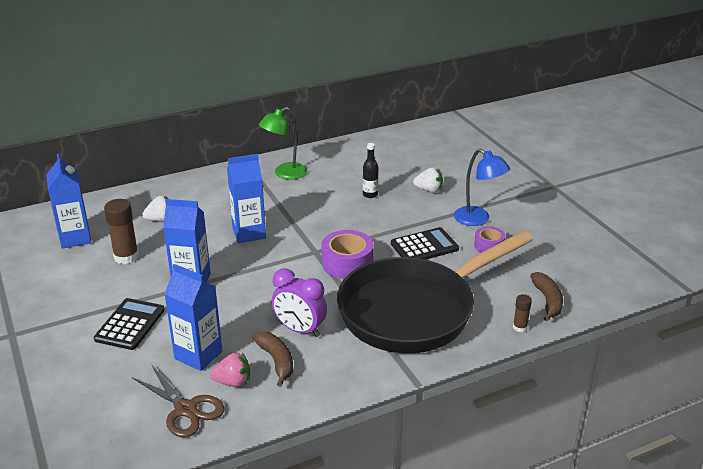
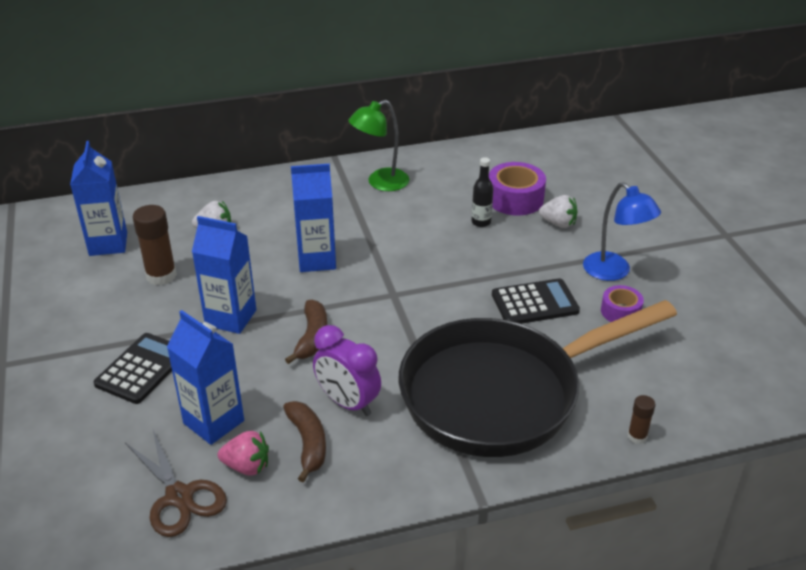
camera: 10 degrees right, 5 degrees up
purple tape [322,230,373,279] -> purple tape moved to [489,162,546,216]
brown banana [530,272,563,321] -> brown banana moved to [285,300,327,364]

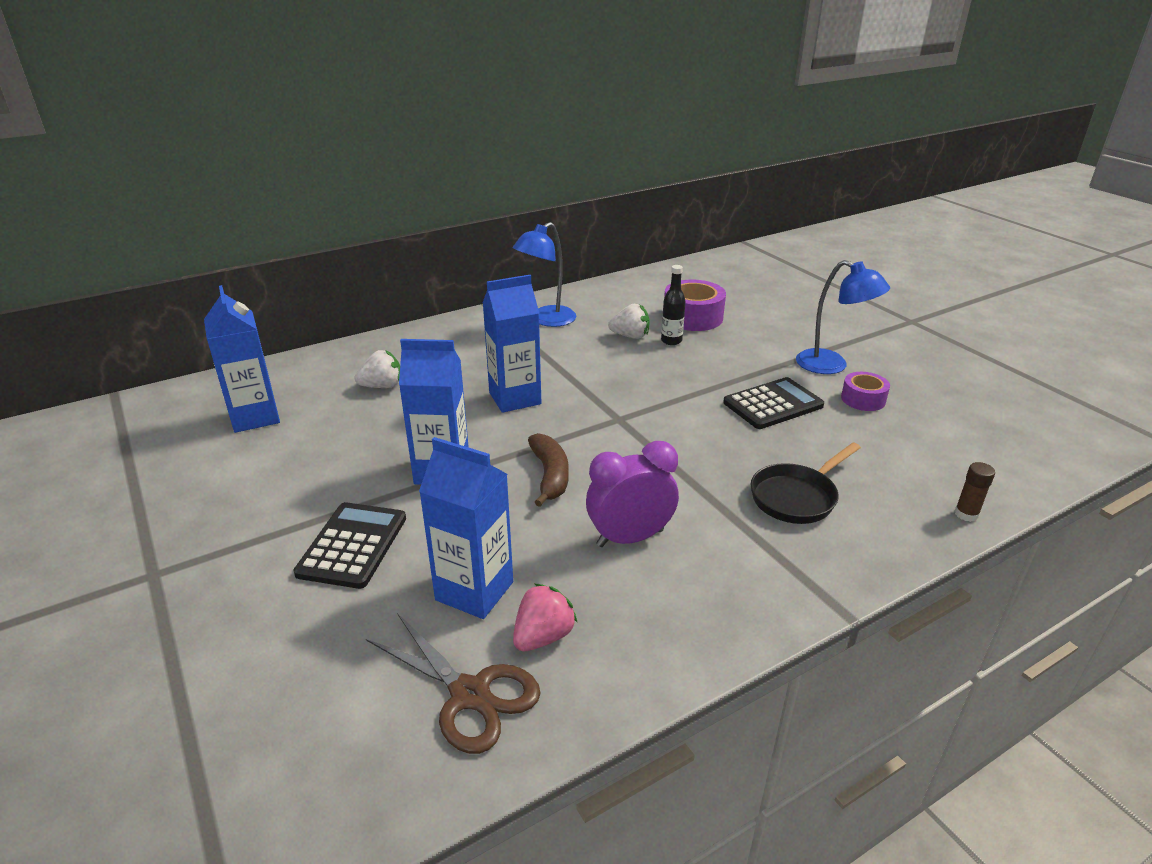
camera: 15 degrees left, 5 degrees down
brown glue stick [133,205,177,285] -> none
pink strawberry [218,431,269,476] -> pink strawberry turned 45 degrees counterclockwise [513,583,578,651]
brown banana [283,401,326,482] -> none
purple clock [313,325,381,416] -> purple clock turned 135 degrees clockwise [586,441,679,547]
green lamp [348,100,409,191] -> blue lamp [513,222,576,327]
black pan [399,300,677,457] -> black pan [750,442,861,524], size x0.41
white strawberry [539,195,577,228] -> white strawberry moved to [608,304,650,339]

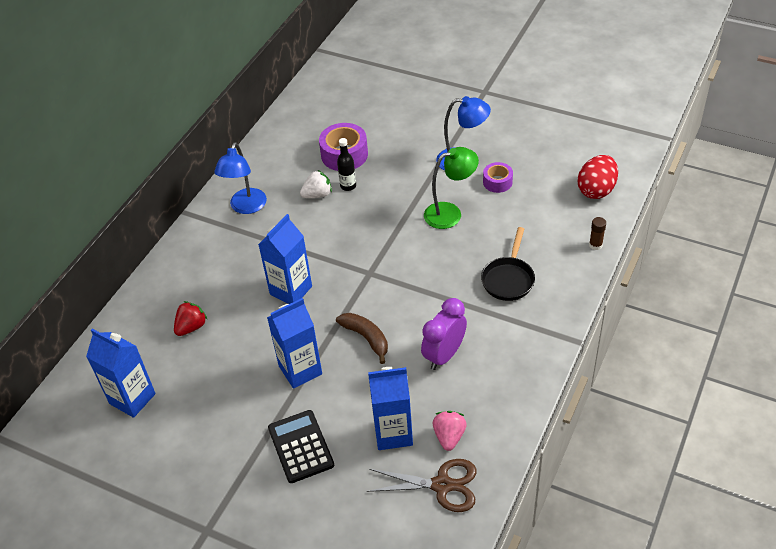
camera: 30 degrees left, 15 degrees up
white strawberry [355,350,400,388] -> red strawberry [174,301,208,336]
black calculator [723,377,824,429] -> green lamp [424,147,479,229]
none -> red egg [578,155,618,199]

